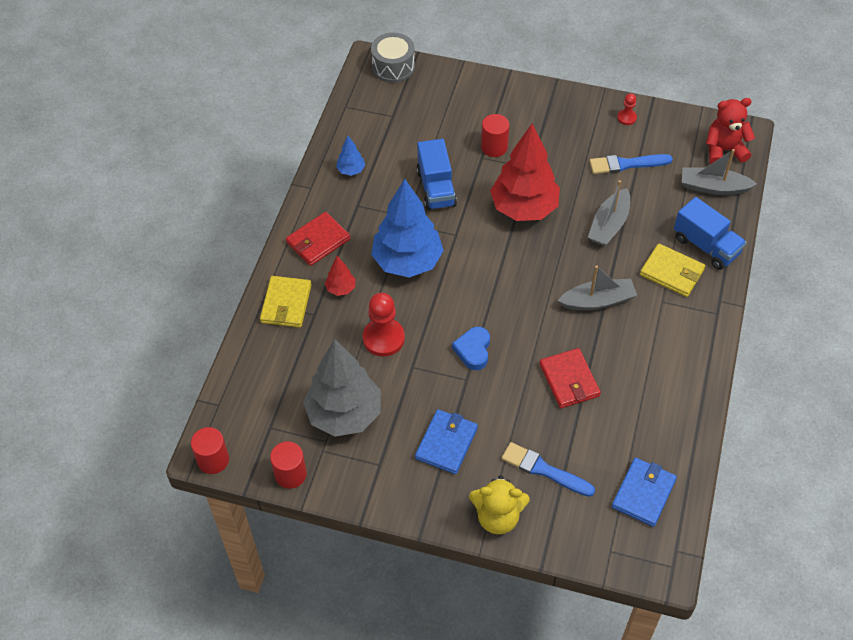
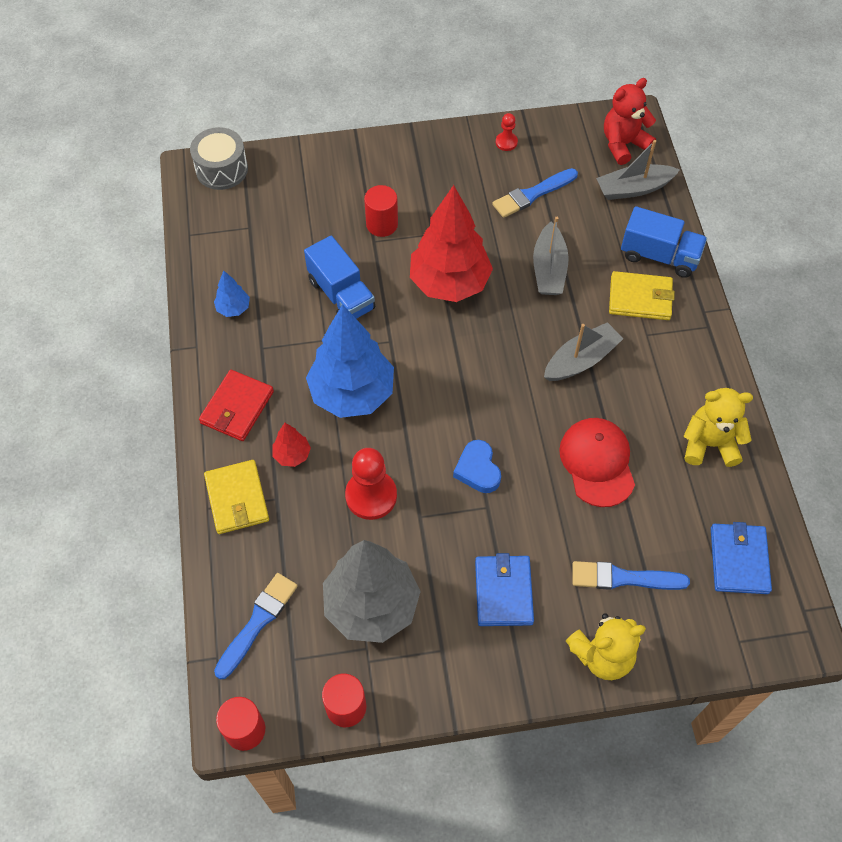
camera: 25 degrees left, 5 degrees up
red wallet [539,348,601,408] -> red cap [559,418,635,507]
none -> blue brush [214,573,298,680]
none -> yellow teddy bear [684,388,753,467]

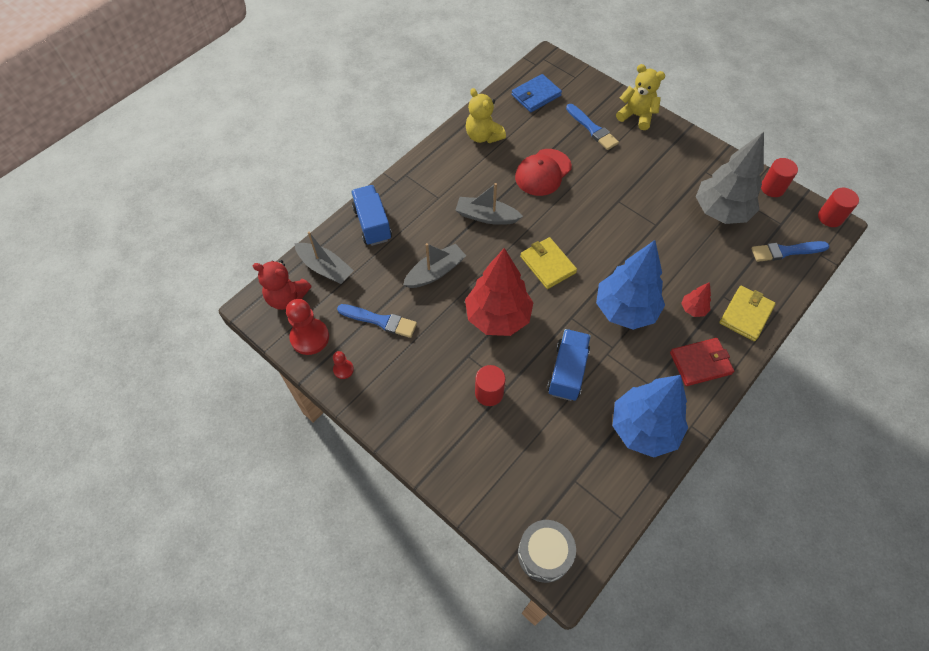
camera: 130 degrees left, 0 degrees up
blue tree [214,270,250,317] -> blue tree [613,375,688,458], size x2.33
red pawn [345,448,397,520] -> red pawn moved to [286,299,329,355]
blue heart [453,440,501,493] -> none
blue wallet [475,553,534,626] -> none
yellow wallet [609,271,675,320] -> yellow wallet moved to [520,237,577,289]

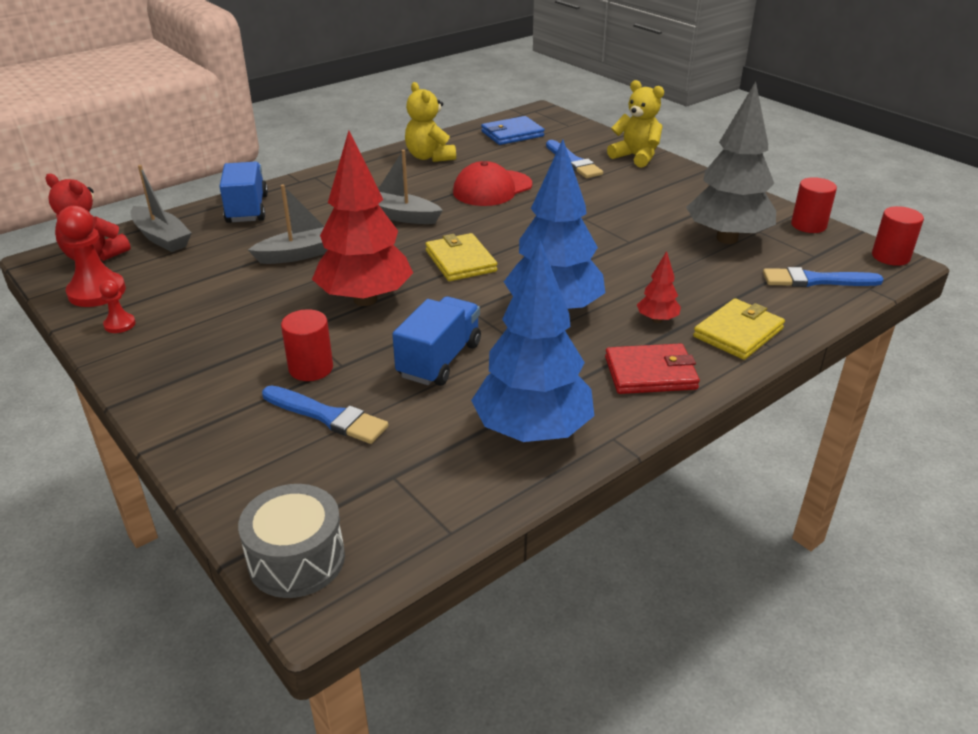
camera: 10 degrees right, 25 degrees down
blue brush [337,304,417,338] -> blue brush moved to [262,385,389,444]

